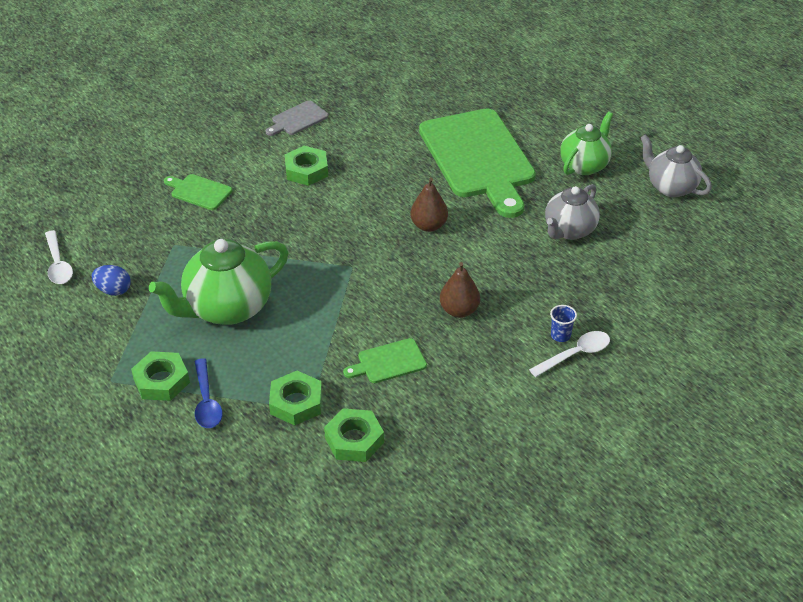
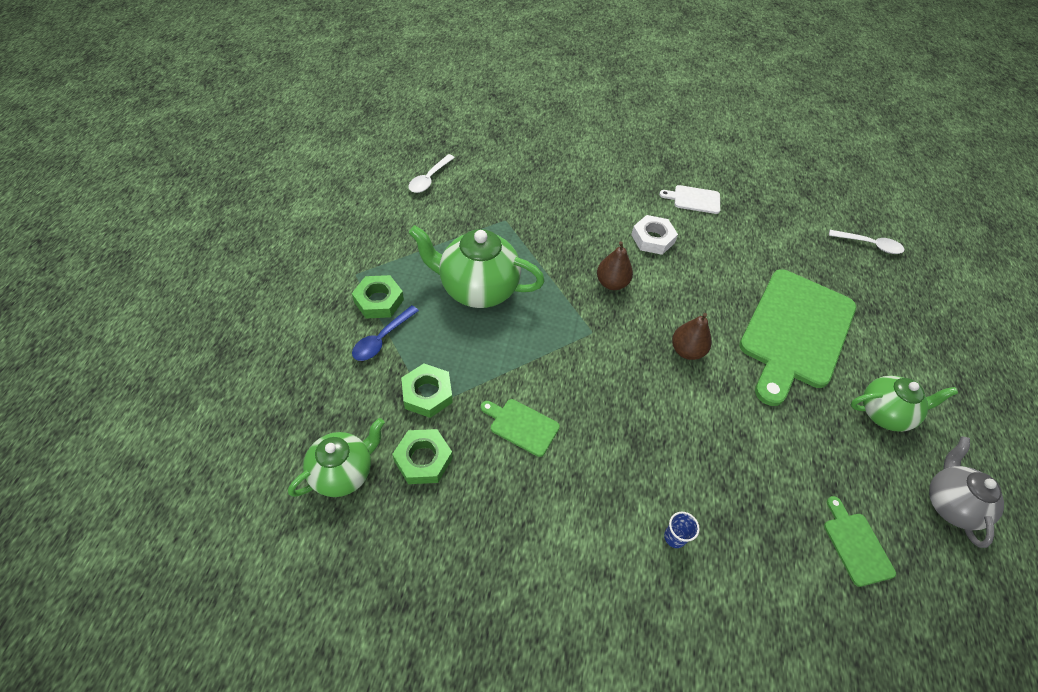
camera: 45 degrees right, 10 degrees up
blue egg [92,265,131,296] -> none
green cutting board [164,174,232,210] -> green cutting board moved to [824,496,896,587]
grey cutting board [266,100,329,136] -> white cutting board [659,185,720,214]
green nut [284,146,328,186] -> white nut [631,215,678,255]
brown pear [440,262,480,318] -> brown pear moved to [597,241,633,290]
white spoon [529,331,610,377] -> white spoon moved to [829,230,905,254]
grey teapot [545,184,600,240] -> none
none -> green teapot [288,418,385,497]

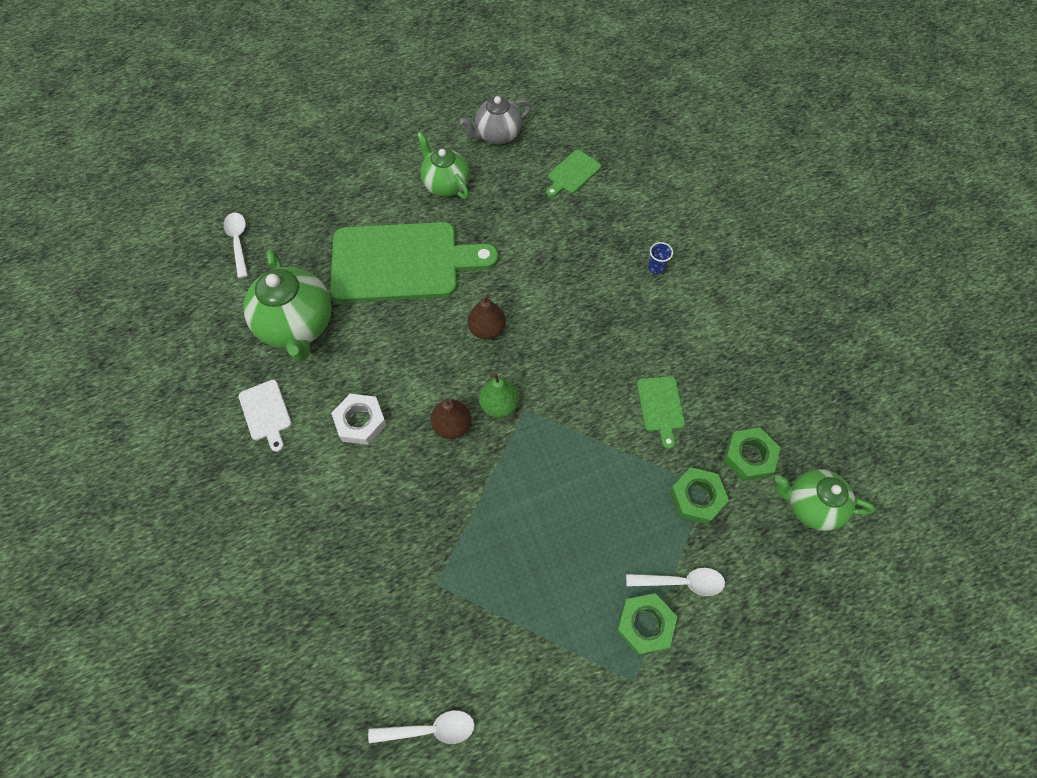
camera: 120 degrees left, 10 degrees up
blue spoon [352,305,419,361] -> white spoon [626,568,725,596]
green teapot [409,225,545,308] -> green teapot moved to [243,248,332,362]
none -> green pear [479,373,519,418]

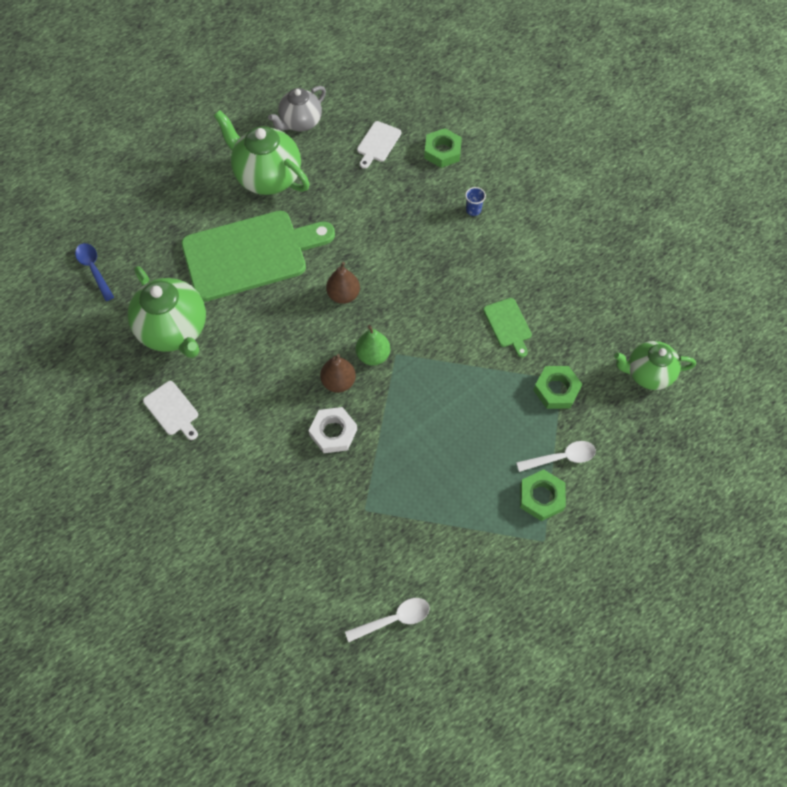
camera: 15 degrees left, 0 degrees up
white spoon [223,213,248,278] -> blue spoon [75,243,114,301]
white nut [331,394,387,445] -> white nut moved to [309,407,357,453]
green teapot [417,132,470,199] -> green teapot [214,110,310,195], size x1.53
green cutting board [546,150,601,197] -> white cutting board [357,121,401,169]
green nut [723,428,781,481] -> green nut moved to [424,128,462,168]

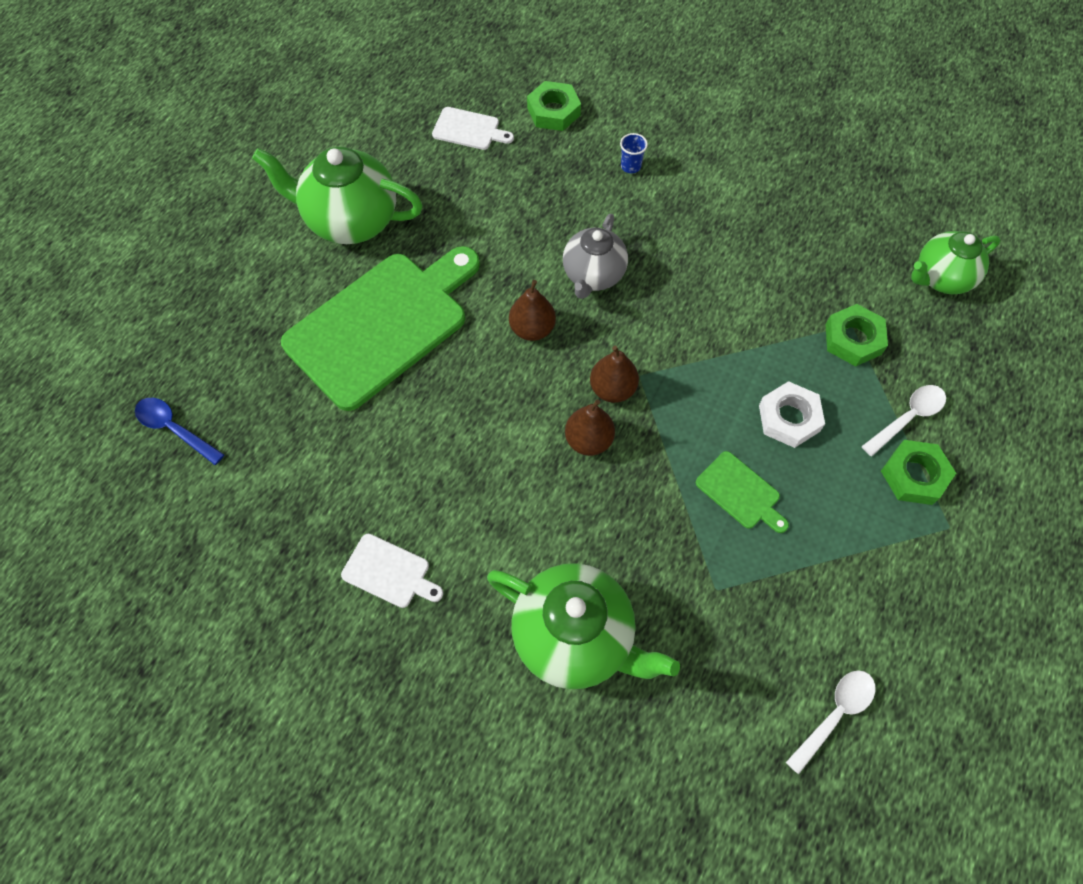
camera: 25 degrees left, 0 degrees up
green teapot [128,266,206,358] -> green teapot moved to [487,563,680,689]
grey teapot [268,86,326,131] -> grey teapot moved to [563,214,628,299]
white nut [309,407,357,453] -> white nut moved to [759,381,825,448]
green pear [356,325,390,366] -> brown pear [590,346,639,403]
white cutting board [357,121,401,169] -> white cutting board turned 75 degrees counterclockwise [432,107,514,150]
green cutting board [483,298,532,357] -> green cutting board moved to [696,451,789,533]

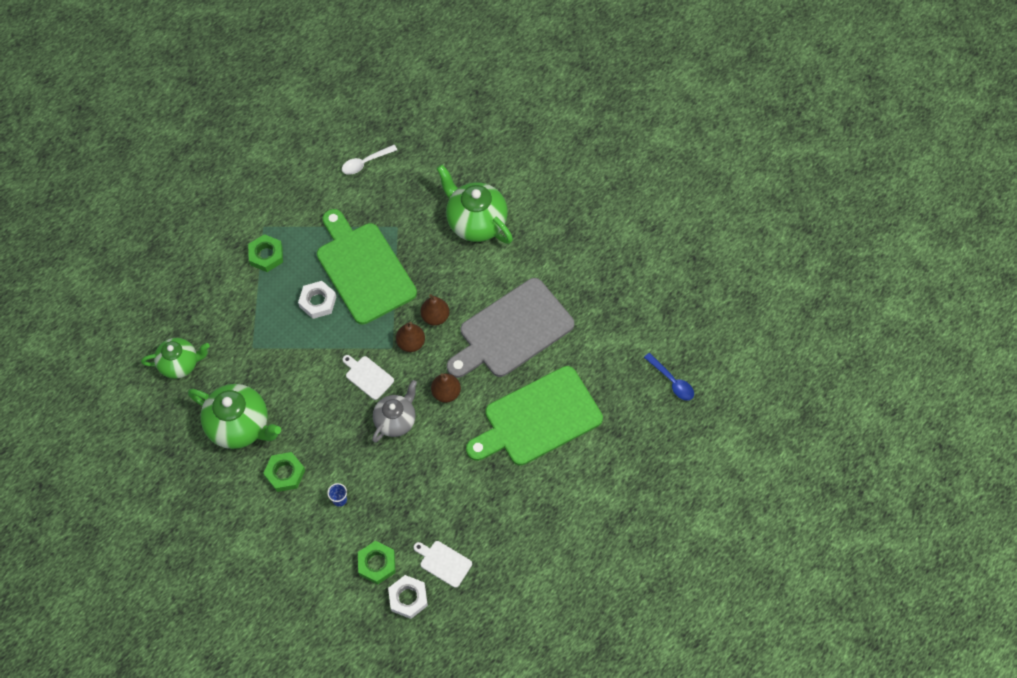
camera: 165 degrees left, 0 degrees up
green teapot [252,147,423,244] -> green teapot moved to [188,384,281,449]
white cutting board [341,534,443,608] -> white cutting board moved to [342,355,394,400]
green cutting board [696,451,789,533] -> green cutting board [317,209,417,325], size x2.38
green nut [826,304,888,367] -> green nut moved to [263,452,305,492]
white spoon [861,385,946,456] -> none
none -> white nut [388,575,428,619]
none -> grey cutting board [447,278,574,378]

